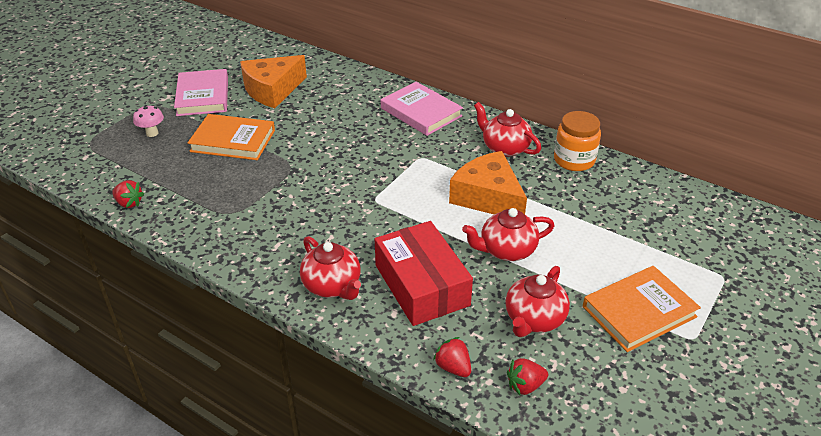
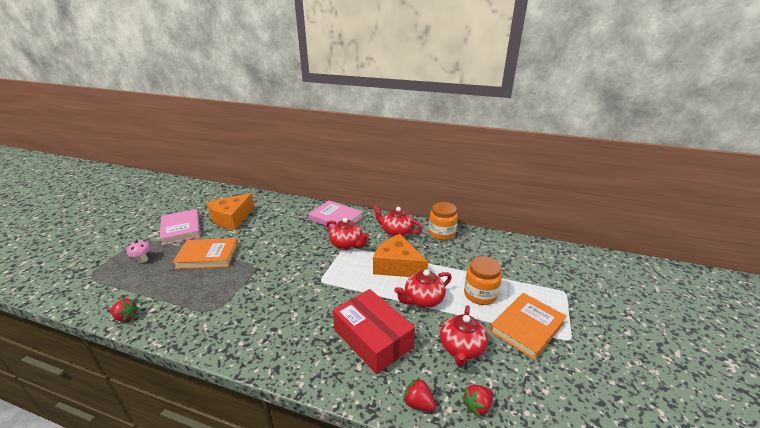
camera: 15 degrees left, 10 degrees down
red teapot [300,236,361,300] -> red teapot moved to [326,218,369,250]
none -> orange jar [464,256,502,305]

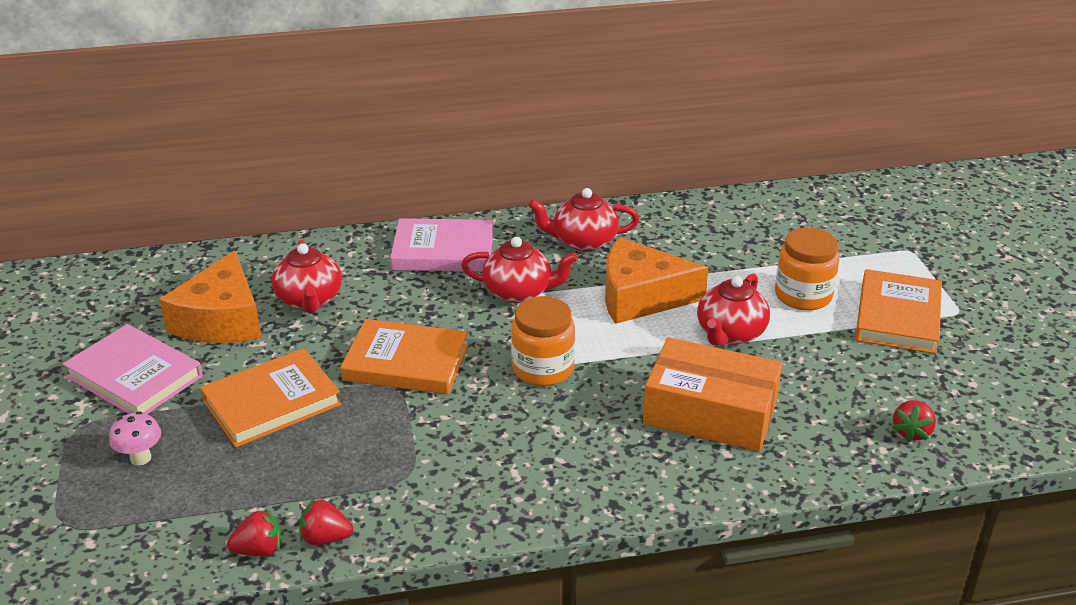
camera: 30 degrees left, 5 degrees up
red box [333,289,415,374] -> orange box [643,337,782,451]
red strawberry [403,377,436,411] -> red strawberry moved to [299,498,354,545]
orange jar [429,202,458,240] -> orange jar moved to [511,296,575,386]
red teapot [440,305,488,367] -> red teapot moved to [271,240,342,313]
none -> orange book [341,319,469,394]

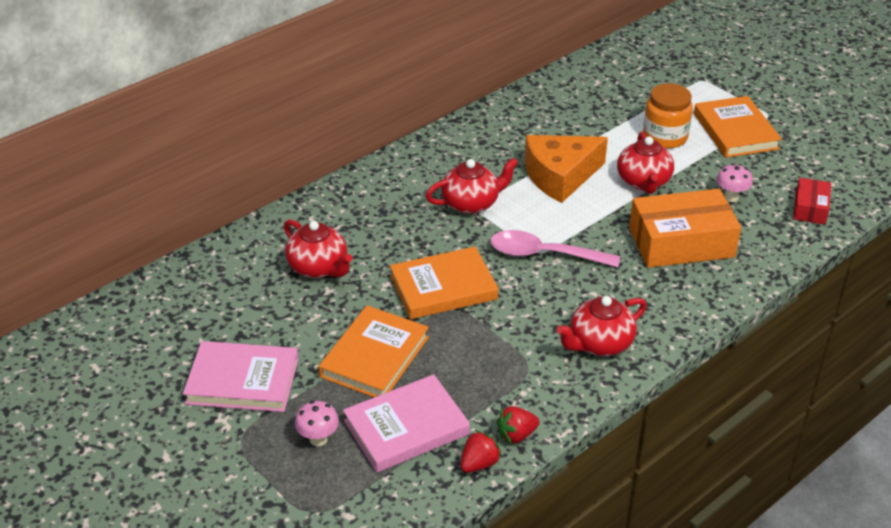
camera: 30 degrees left, 5 degrees up
orange cheese [159,251,261,343] -> none
pink book [390,218,494,272] -> pink book moved to [343,374,470,472]
orange jar [511,296,575,386] -> pink spoon [490,230,620,268]
red teapot [529,188,639,251] -> red teapot moved to [556,296,647,356]
red strawberry [892,400,936,442] -> red box [793,178,831,225]
none -> pink mushroom [717,164,753,202]

